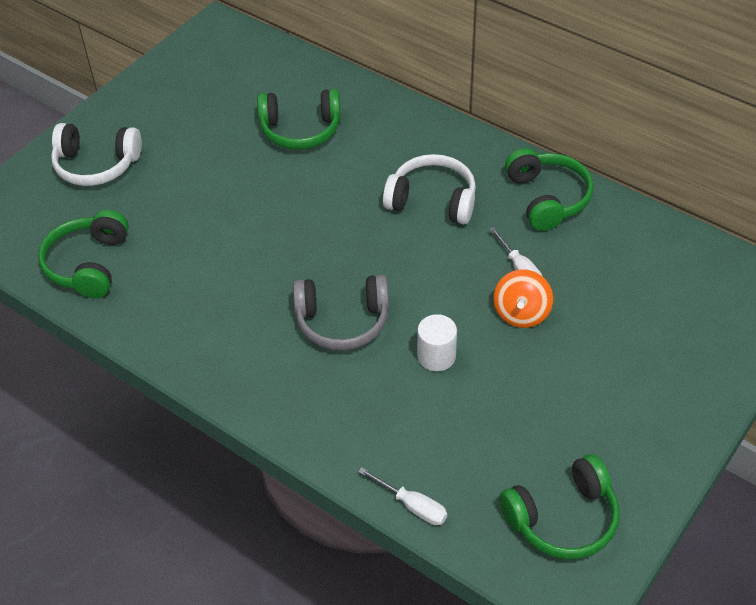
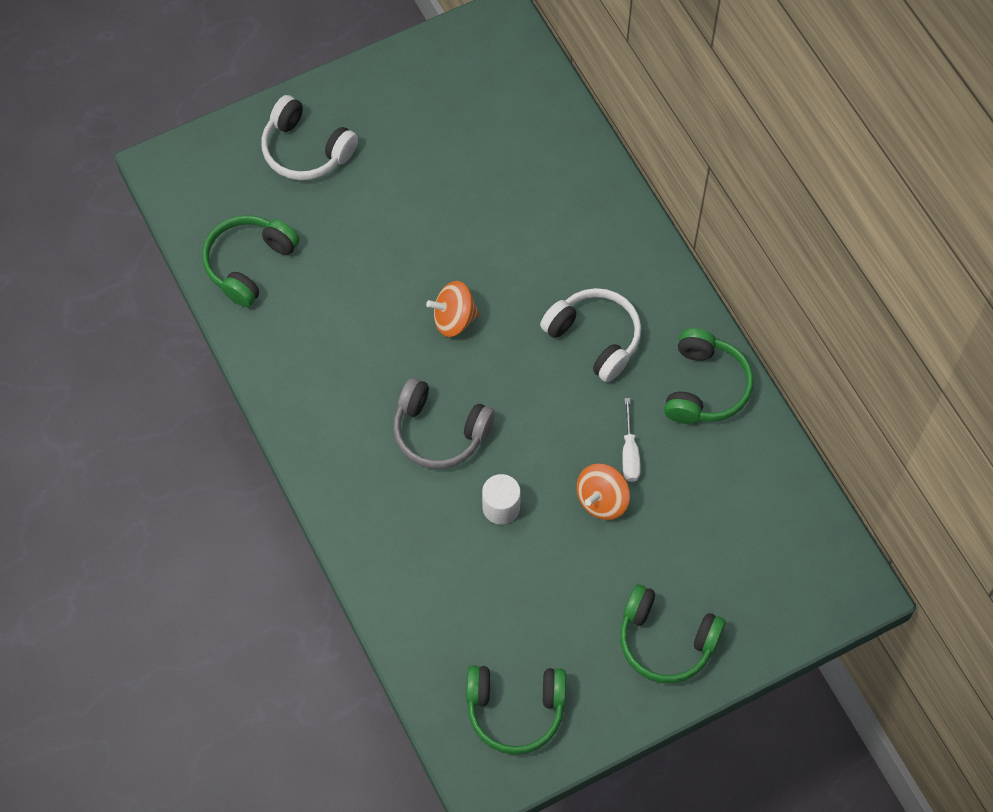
camera: 25 degrees right, 15 degrees up
green headphones [257,89,341,150] -> green headphones moved to [620,585,726,683]
white screwdriver [358,468,447,525] -> none
none -> orange spinning top [426,281,480,337]

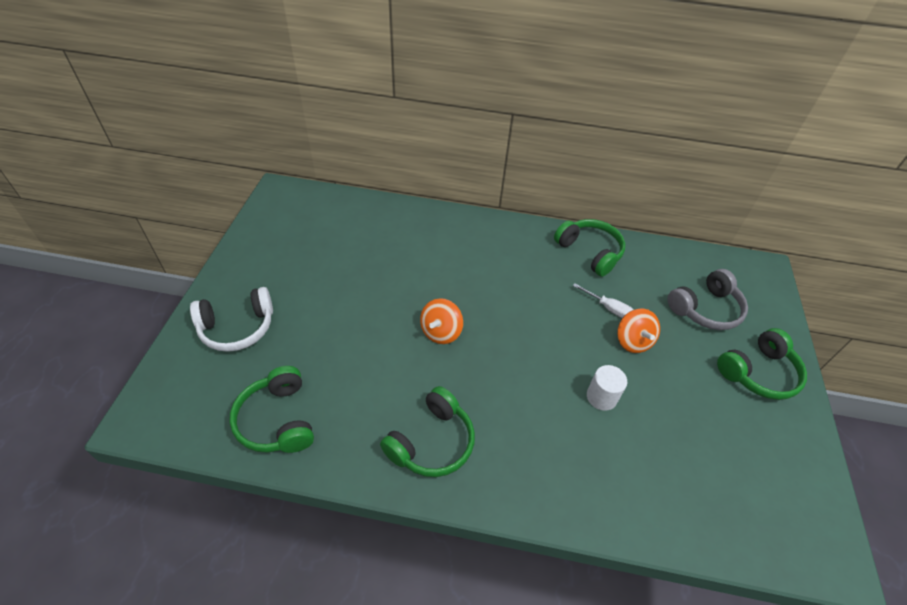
camera: 55 degrees left, 15 degrees down
grey headphones [394,378,495,469] -> grey headphones moved to [667,269,748,330]
green headphones [466,665,566,755] -> green headphones moved to [380,386,475,477]
white headphones [540,288,641,382] -> none

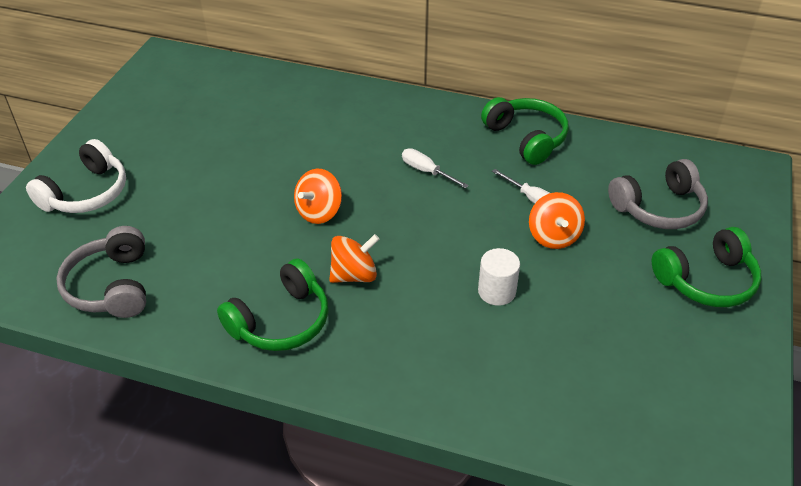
camera: 10 degrees right, 5 degrees down
white headphones [190,287,273,352] -> white headphones turned 45 degrees counterclockwise [26,139,126,213]
green headphones [229,366,314,453] -> grey headphones [56,226,146,318]
none -> orange spinning top [329,234,379,283]
none -> white screwdriver [402,148,469,188]

